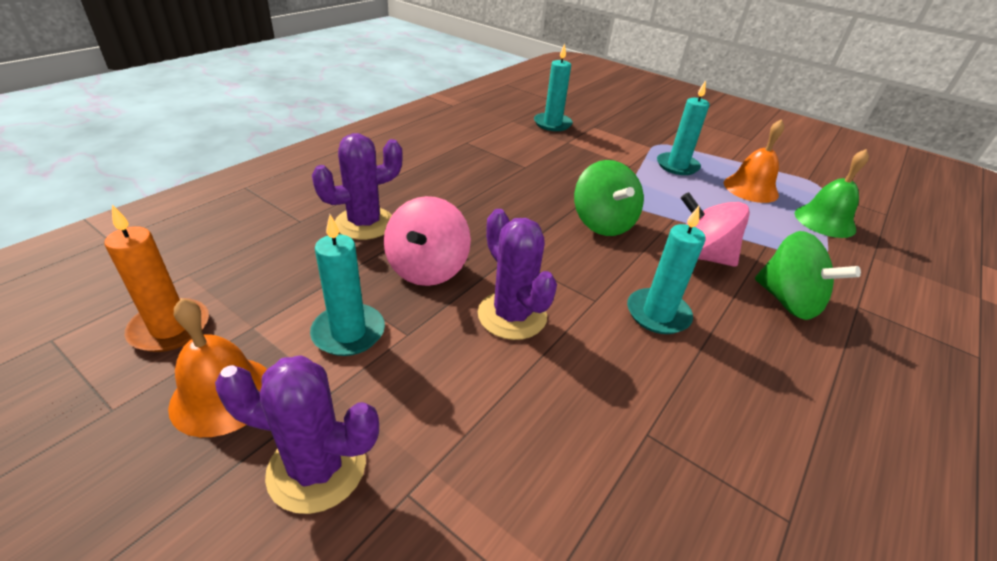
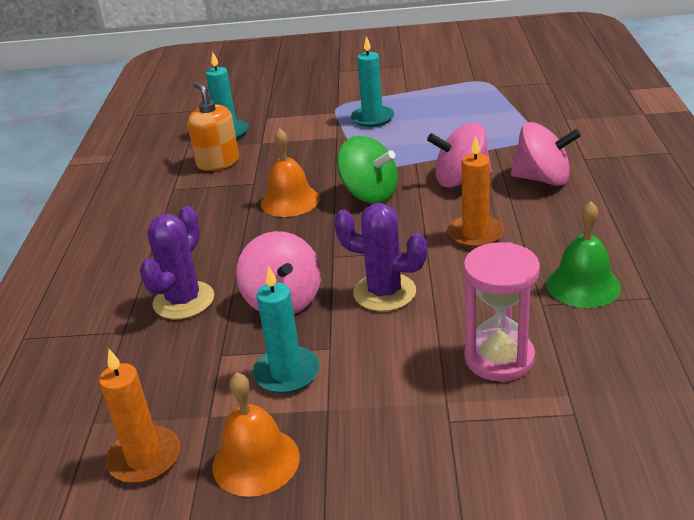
camera: 30 degrees left, 5 degrees down
purple cactus [215,355,379,514] -> none
turquoise candle [627,206,706,334] -> orange candle [448,136,504,248]
orange bell [724,119,784,203] -> orange bell moved to [261,128,320,217]
green spinning top [755,231,861,320] -> pink spinning top [511,122,581,186]
green bell [795,149,869,238] -> green bell moved to [546,201,621,308]
none -> orange soap dispenser [188,82,239,171]
none -> pink hourglass [463,242,540,382]

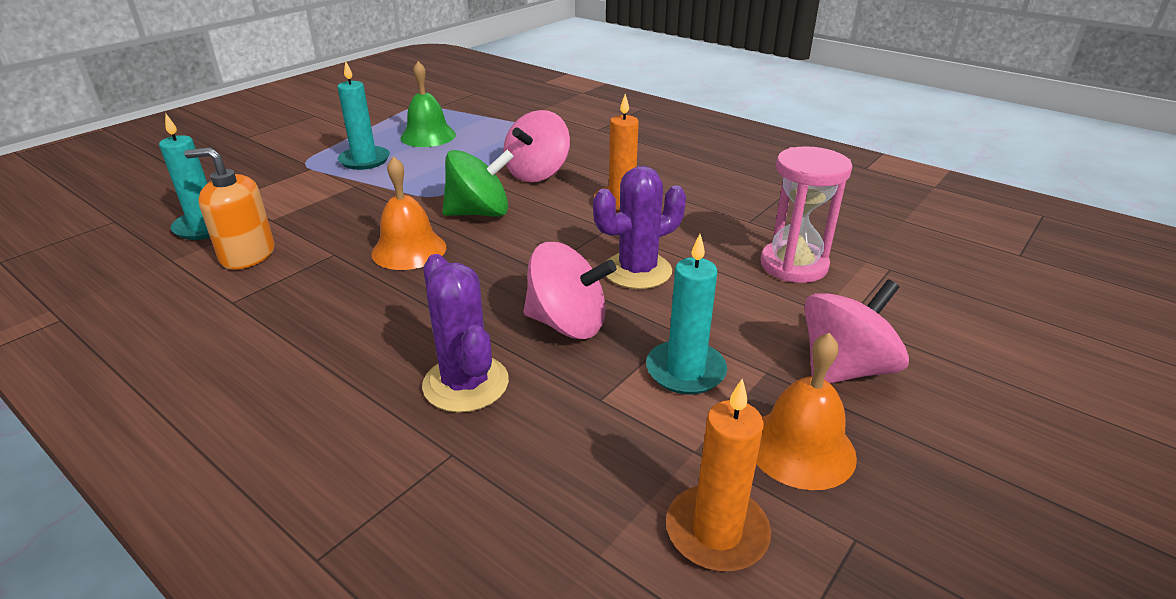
camera: 55 degrees left, 0 degrees up
pink spinning top [511,122,581,186] -> pink spinning top moved to [804,279,909,384]
green bell [546,201,621,308] -> green bell moved to [400,61,456,147]

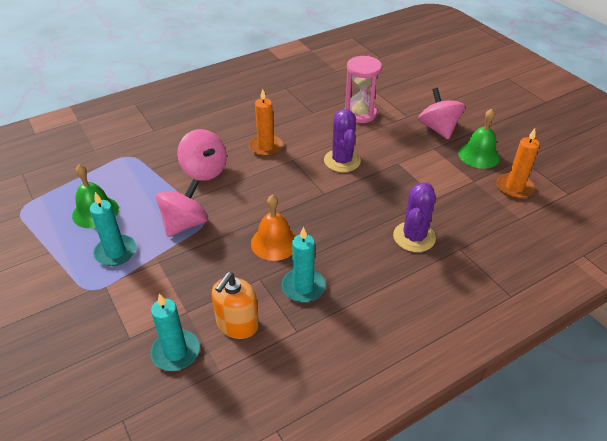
camera: 70 degrees left, 10 degrees up
purple cactus [422,254,509,413] -> purple cactus turned 60 degrees counterclockwise [393,182,436,252]
green spinning top [442,150,514,217] -> none
pink spinning top [524,242,616,339] -> pink spinning top moved to [156,179,208,237]
turquoise candle [646,234,727,395] -> turquoise candle moved to [281,227,326,302]
orange bell [756,333,857,490] -> green bell [458,109,500,169]

